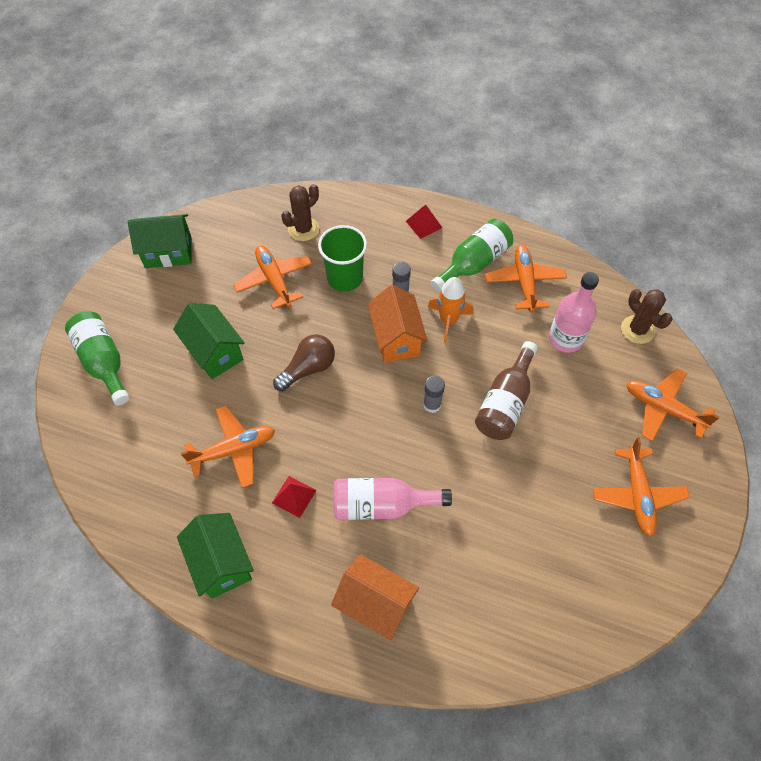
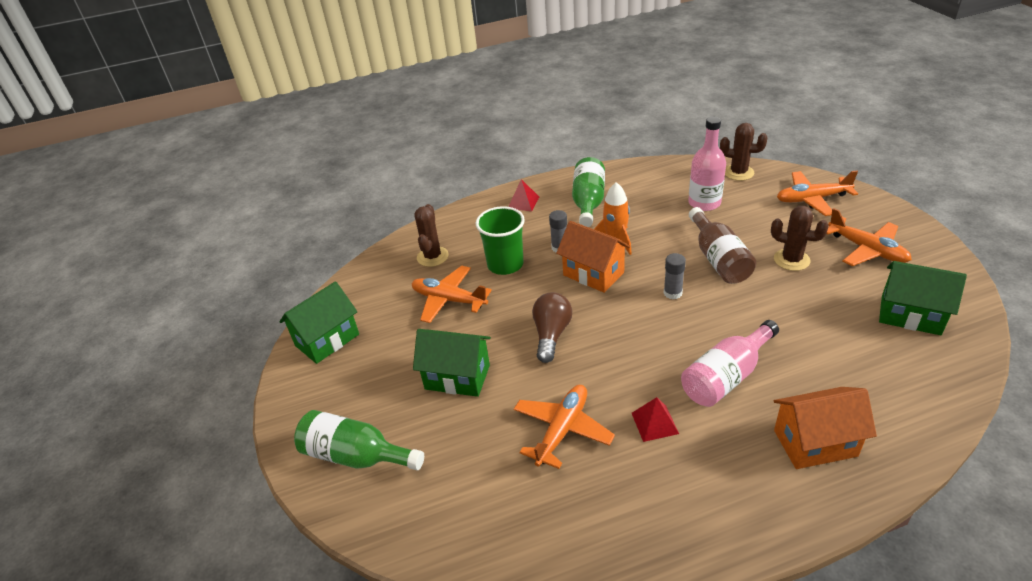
camera: 35 degrees left, 20 degrees down
green house [177,513,254,599] -> green house moved to [879,261,967,335]
orange plane [485,245,567,312] -> none
none -> brown cactus [771,206,829,271]

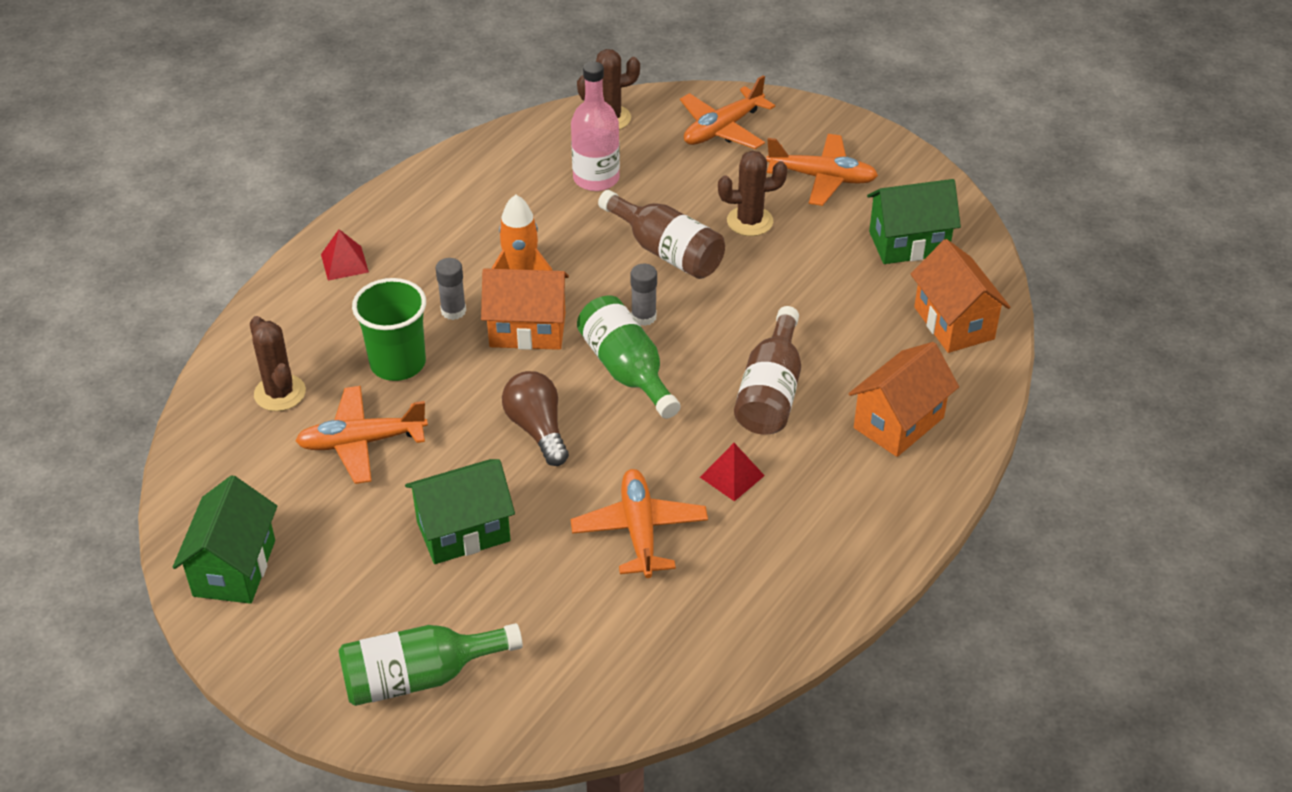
camera: 40 degrees left, 5 degrees up
green bottle [572,157,605,227] -> green bottle moved to [577,295,681,419]
pink bottle [681,320,779,407] -> brown bottle [734,306,801,434]
none -> orange house [911,239,1010,353]

